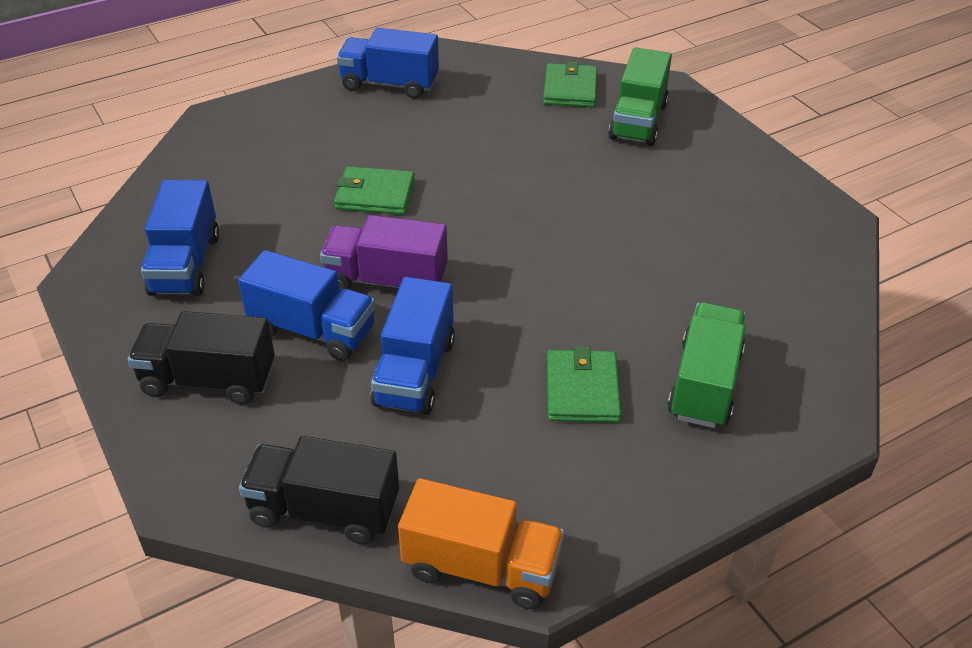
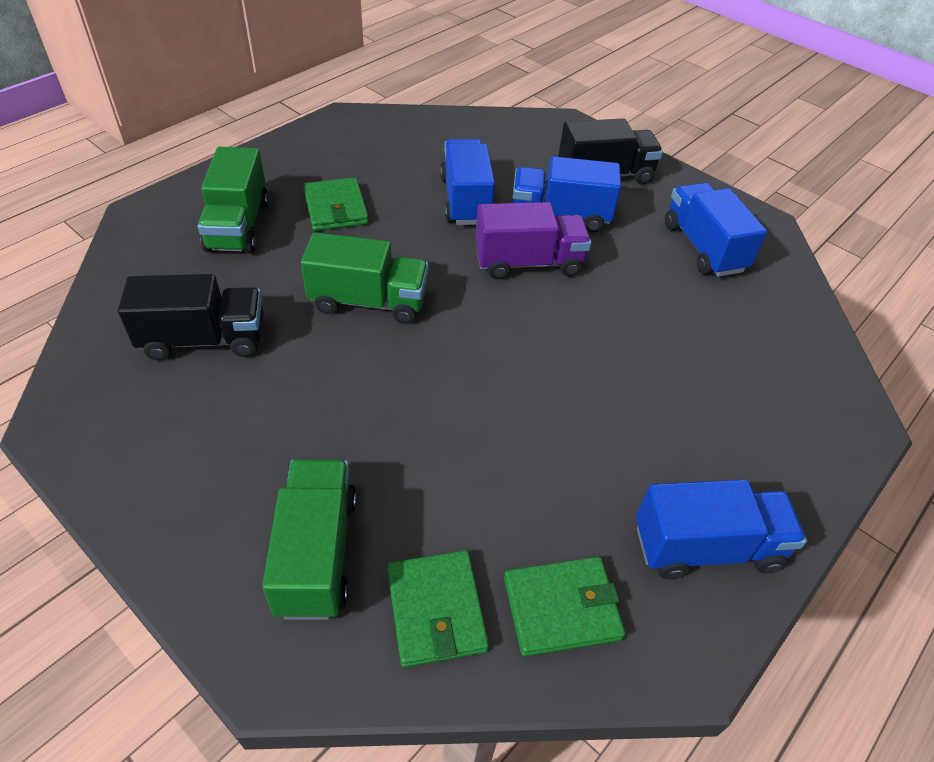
camera: 160 degrees right, 5 degrees up
black truck [239,436,399,544] -> black truck moved to [118,274,264,360]
green wallet [334,166,415,215] -> green wallet moved to [504,557,625,657]
orange truck [398,478,564,609] -> none
none -> green truck [301,232,428,324]

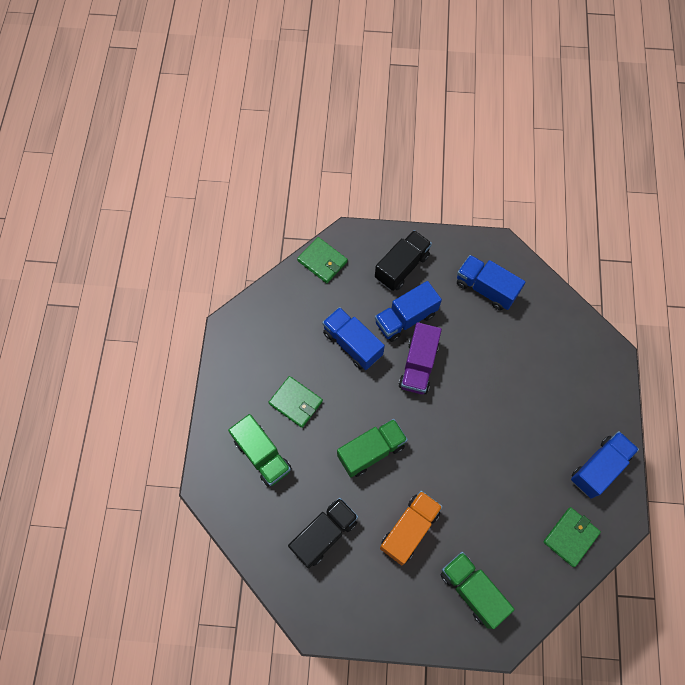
camera: 35 degrees left, 20 degrees up
green wallet [387,550,489,667] -> green wallet moved to [297,237,348,283]
purple truck [475,202,592,280] -> purple truck turned 150 degrees clockwise [399,322,442,394]
none -> orange truck [380,491,443,565]

